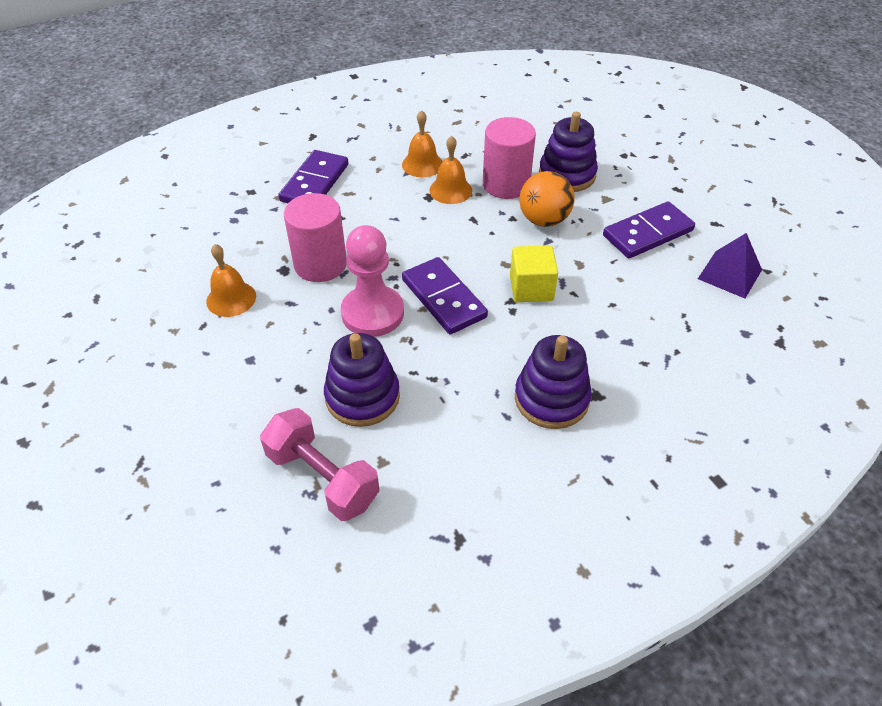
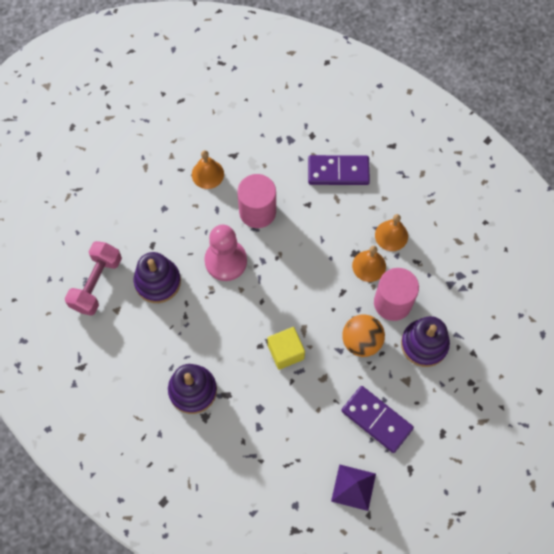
camera: 70 degrees right, 20 degrees up
purple domino [402,257,488,334] -> none

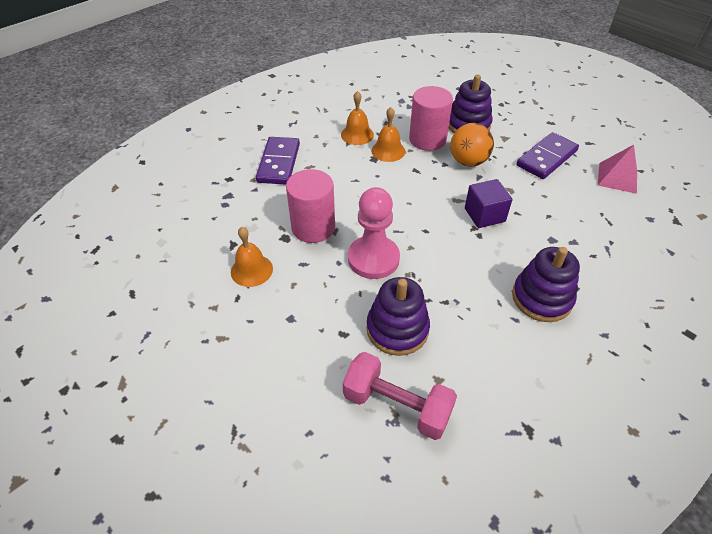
camera: 85 degrees left, 20 degrees down
yellow cube [267,327,305,370] -> purple cube [465,179,512,228]
purple pyramid [331,464,376,511] -> pink pyramid [598,145,637,194]

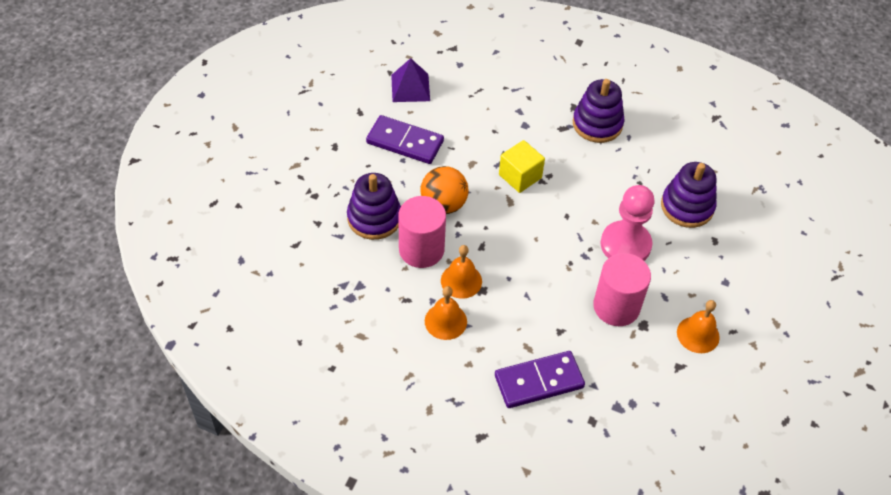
camera: 115 degrees left, 5 degrees up
pink dumbbell [343,352,457,440] -> none
purple cube [465,179,512,228] -> yellow cube [499,140,545,193]
pink pyramid [598,145,637,194] -> purple pyramid [391,58,430,102]

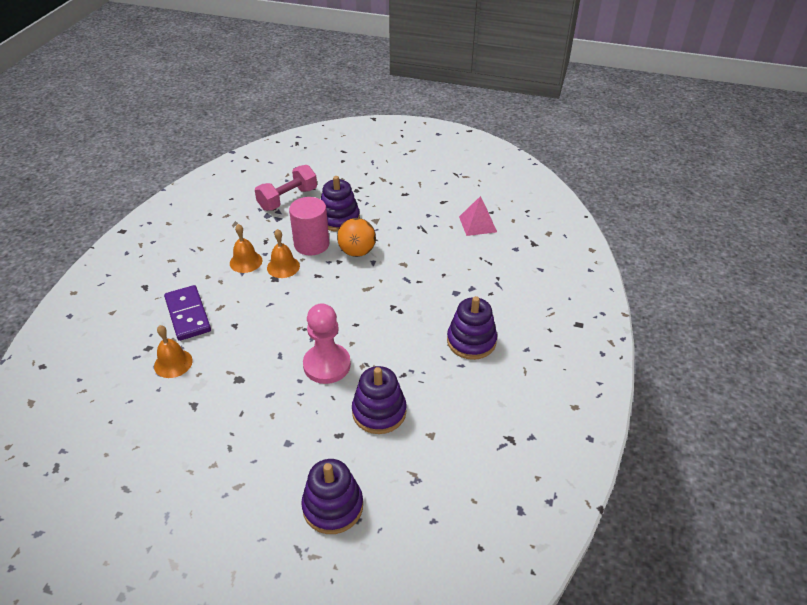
camera: 85 degrees right, 10 degrees down
purple domino [366,115,444,164] -> none
purple pyramid [391,58,430,102] -> pink pyramid [459,196,497,236]
yellow cube [499,140,545,193] -> none
pink cylinder [593,253,651,326] -> none
orange bell [677,300,720,353] -> orange bell moved to [154,325,193,378]
none -> pink dumbbell [255,165,317,211]
none -> purple stacking toy [301,459,363,534]

